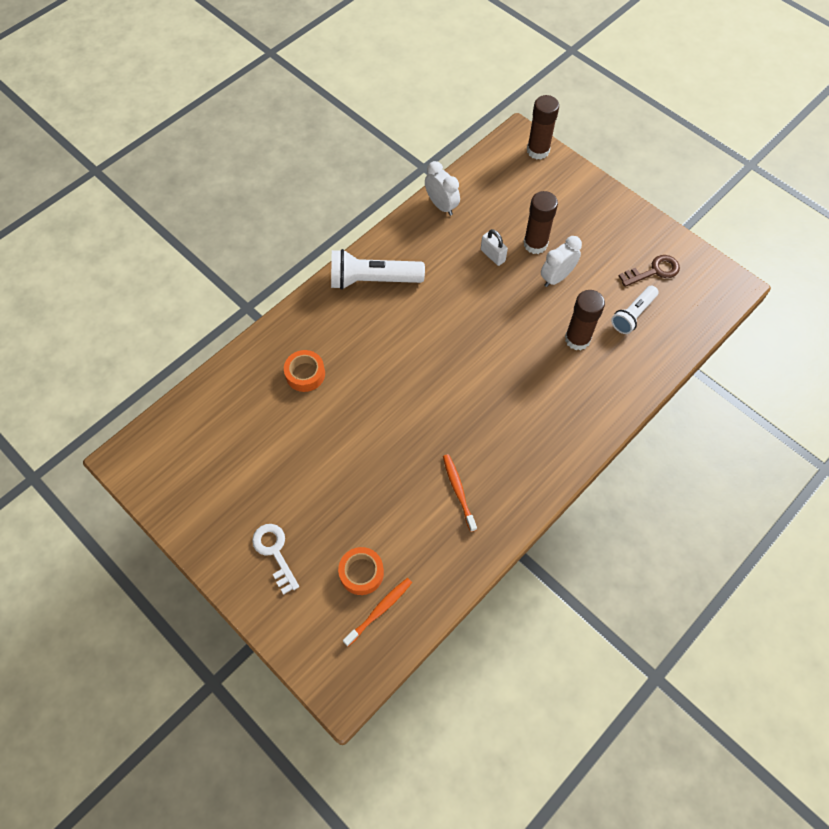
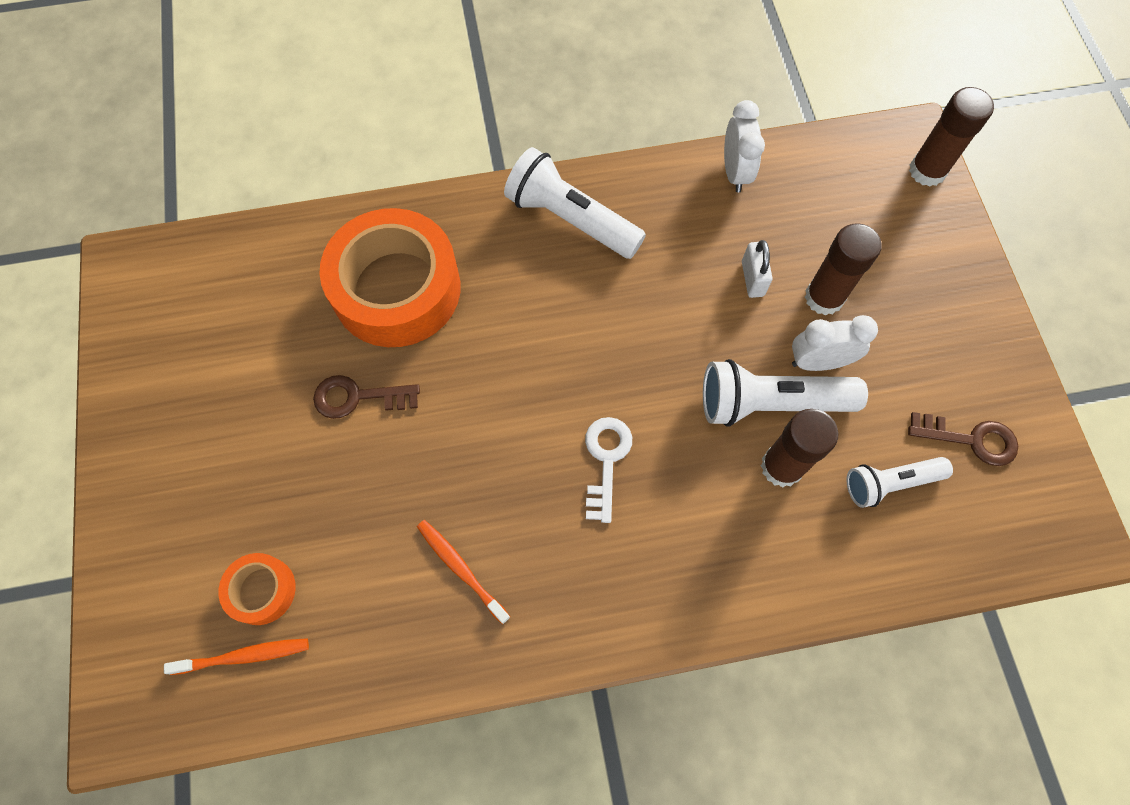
camera: 35 degrees right, 5 degrees up
white key [252,524,299,595] -> white key moved to [585,417,632,523]
orange tape [284,350,325,392] -> orange tape [319,208,460,347], size x2.19
orange toothbrush [443,454,477,532] -> orange toothbrush turned 60 degrees counterclockwise [417,520,510,624]
none -> brown key [313,375,420,419]
none -> white flashlight [703,359,868,427]

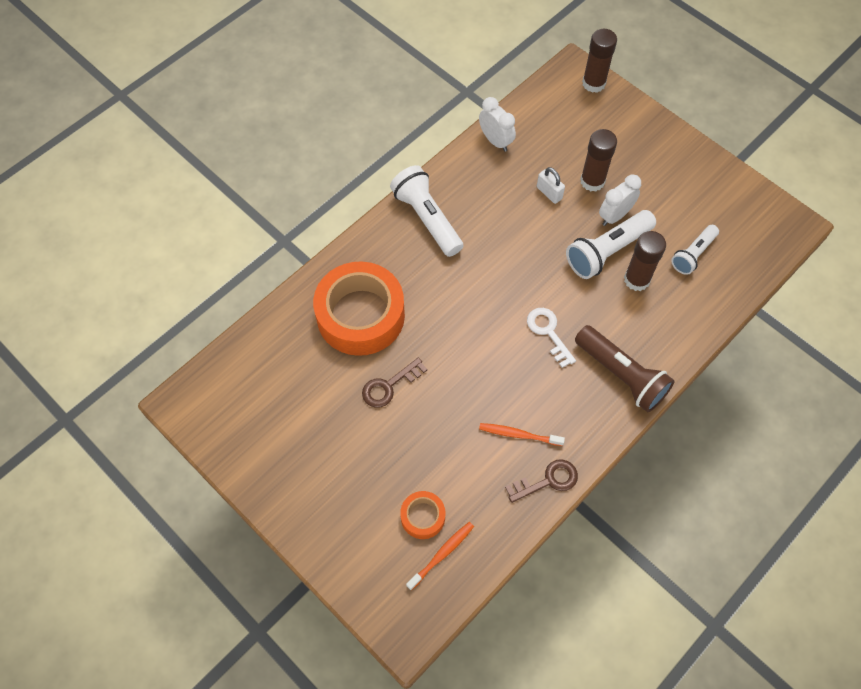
camera: 35 degrees left, 5 degrees down
white flashlight [504,147,646,259] -> white flashlight turned 60 degrees clockwise [390,165,463,257]
brown key [908,412,1018,466] -> brown key moved to [505,459,578,503]
none -> brown flashlight [575,325,675,412]

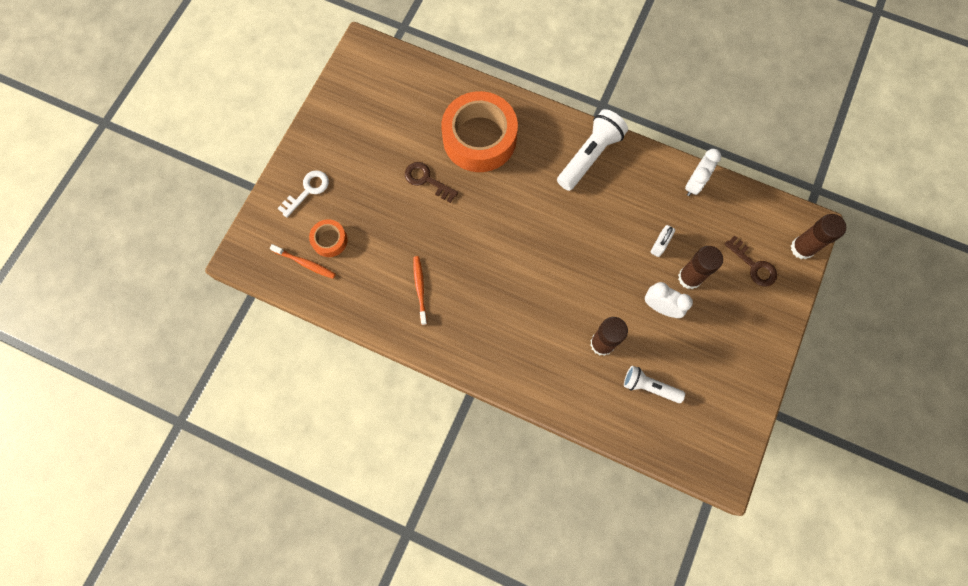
camera: 70 degrees right, 10 degrees up
brown key [505,459,578,503] -> brown key moved to [725,236,777,287]
white key [527,308,576,368] -> white key moved to [278,170,329,218]
white flashlight [566,210,656,279] -> none
brown flashlight [575,325,675,412] -> none

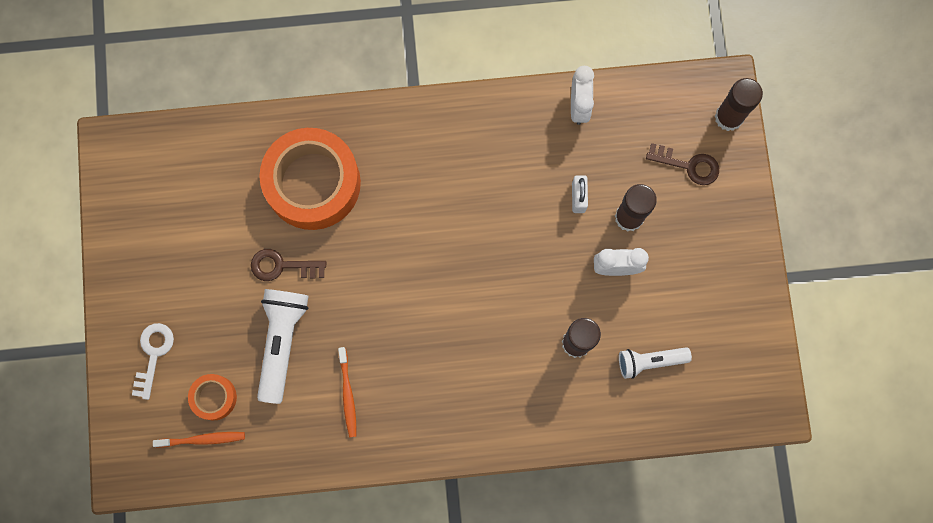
camera: 30 degrees left, 5 degrees up
orange toothbrush [413,256,427,325] -> orange toothbrush turned 150 degrees counterclockwise [338,347,357,437]
white flashlight [557,109,628,191] -> white flashlight moved to [257,289,309,404]

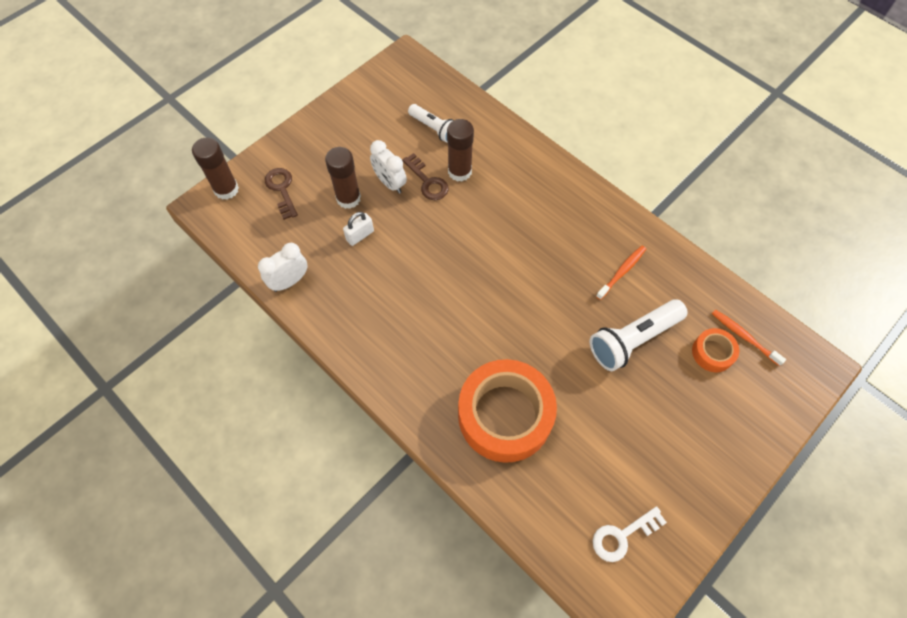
camera: 130 degrees left, 15 degrees down
white key [132,323,174,400] -> white key moved to [593,506,667,562]
brown key [251,249,326,281] -> brown key moved to [402,153,449,200]

